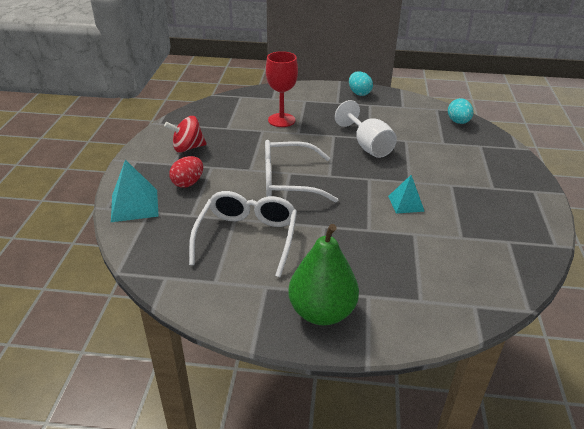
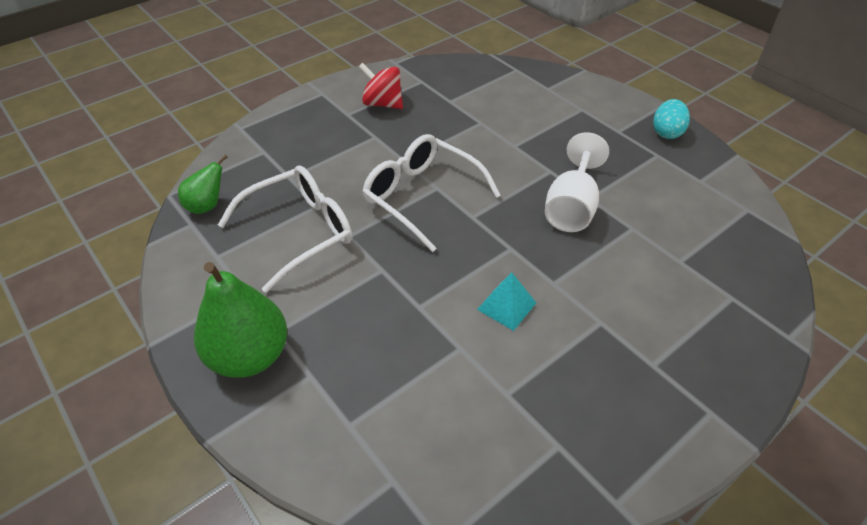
camera: 45 degrees right, 10 degrees up
turquoise pyramid [111,159,159,222] -> none
red egg [169,156,203,188] -> none
red goblet [266,51,298,127] -> none
turquoise egg [448,98,473,124] -> none
none -> green pear [178,155,228,214]

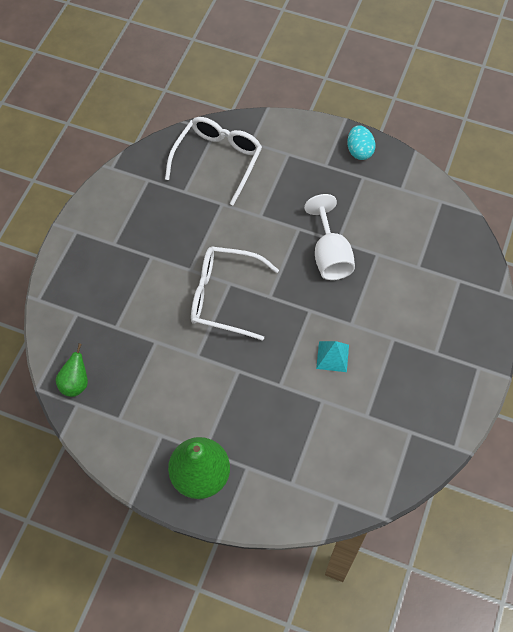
camera: 30 degrees left, 15 degrees up
white glasses [218,165,352,293] -> white glasses moved to [165,117,262,205]
red spinning top [359,63,403,109] -> none

